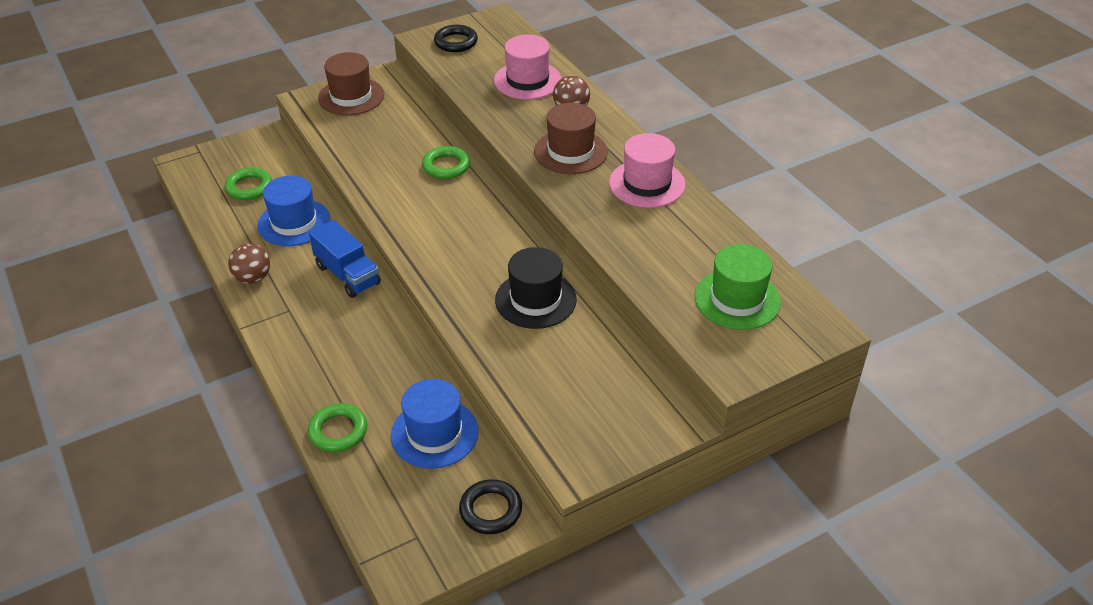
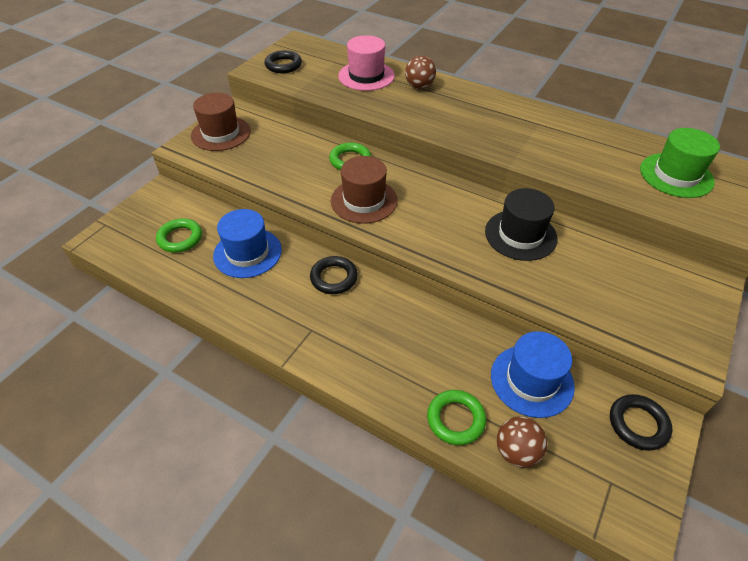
camera: 30 degrees left, 5 degrees up
brown ball [228,243,270,284] -> brown ball moved to [497,416,547,467]
blue truck [309,220,381,298] -> black ring [310,256,358,294]
brown hat [534,103,608,174] -> brown hat moved to [331,156,398,224]
pink hat [609,133,686,208] -> none

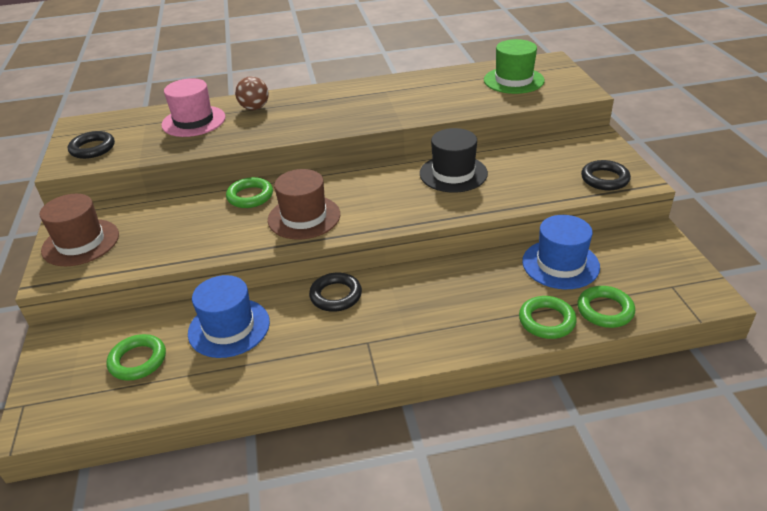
camera: 40 degrees left, 10 degrees down
brown ball [497,416,547,467] -> green ring [577,286,635,328]
black ring [610,394,672,451] -> black ring moved to [581,160,631,191]

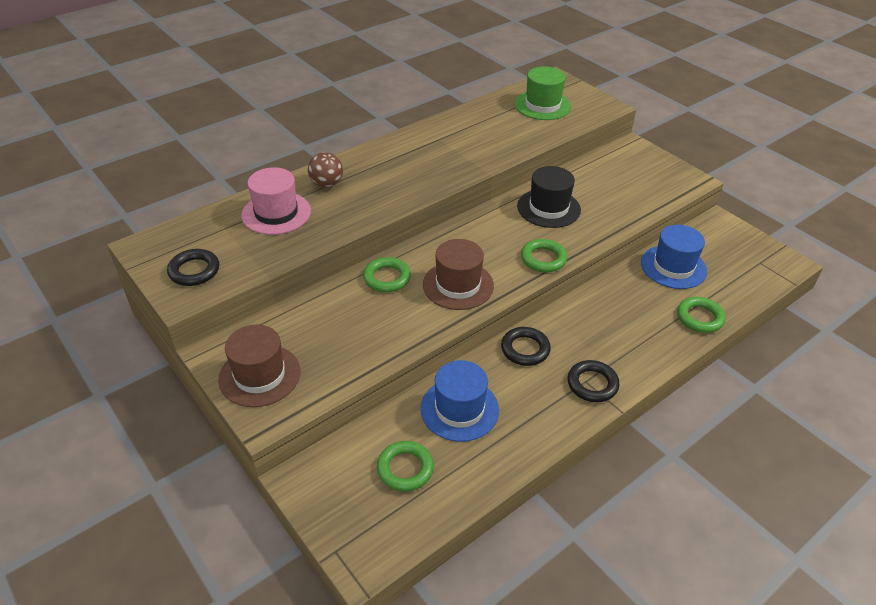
camera: 30 degrees left, 5 degrees up
green ring [577,286,635,328] -> green ring moved to [521,239,567,272]
black ring [581,160,631,191] -> black ring moved to [567,360,620,402]

